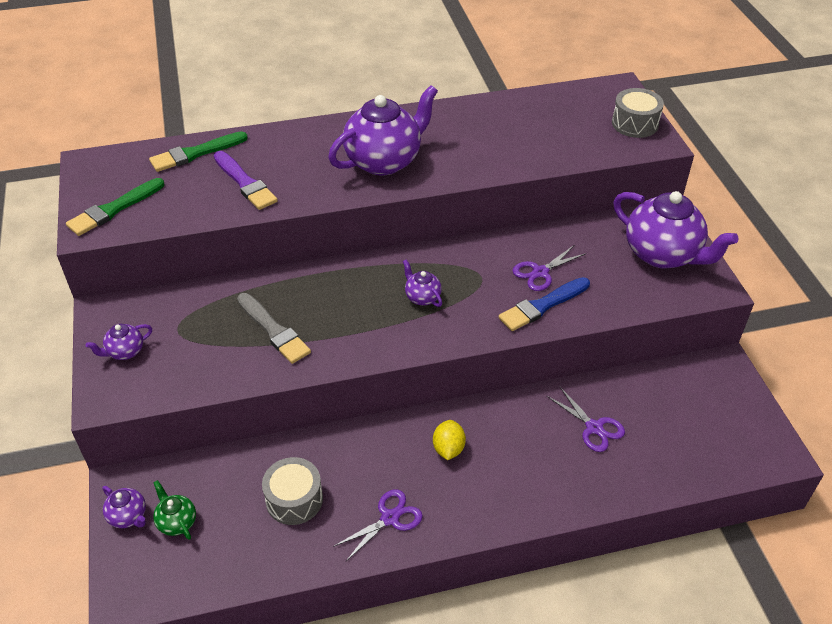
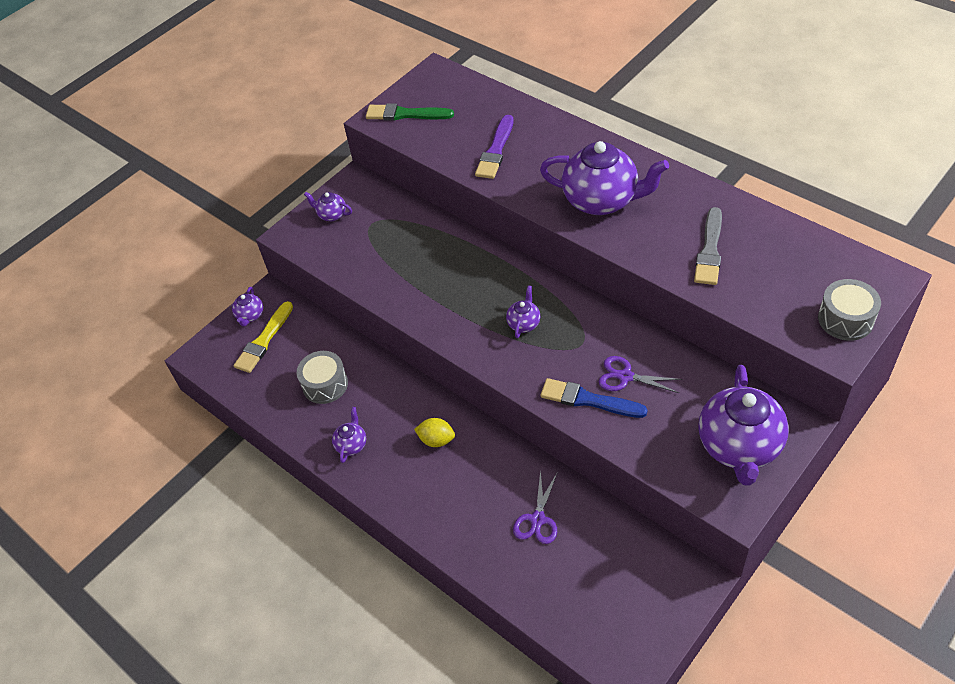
camera: 60 degrees right, 5 degrees up
green brush [149,131,248,172] -> none
green teapot [153,480,196,540] -> yellow brush [234,301,293,373]
grey brush [237,293,311,364] -> grey brush moved to [694,207,722,285]
purple scissors [333,489,423,561] -> purple teapot [332,407,366,463]
yellow lemon [433,420,466,460] -> yellow lemon turned 45 degrees clockwise [414,418,455,447]

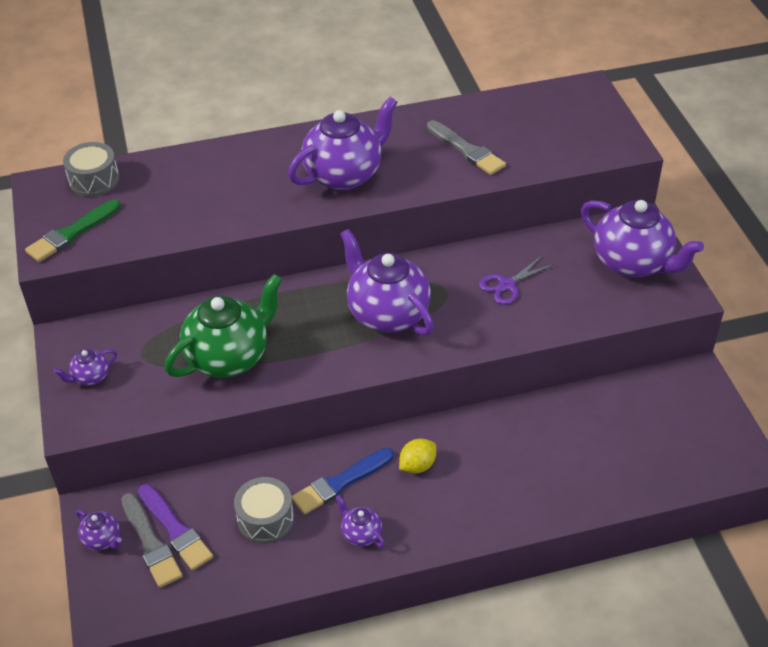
camera: 60 degrees left, 5 degrees down
yellow brush [234,301,293,373] -> grey brush [121,493,183,588]
purple brush [475,115,513,179] -> purple brush moved to [138,484,213,571]
purple teapot [506,285,541,338] -> purple teapot [340,229,434,336], size x2.23
purple scissors [513,470,558,544] -> none
blue brush [540,378,647,418] -> blue brush moved to [291,448,394,515]
grey drum [818,279,881,341] -> grey drum moved to [63,142,119,197]
none -> green teapot [165,274,282,378]

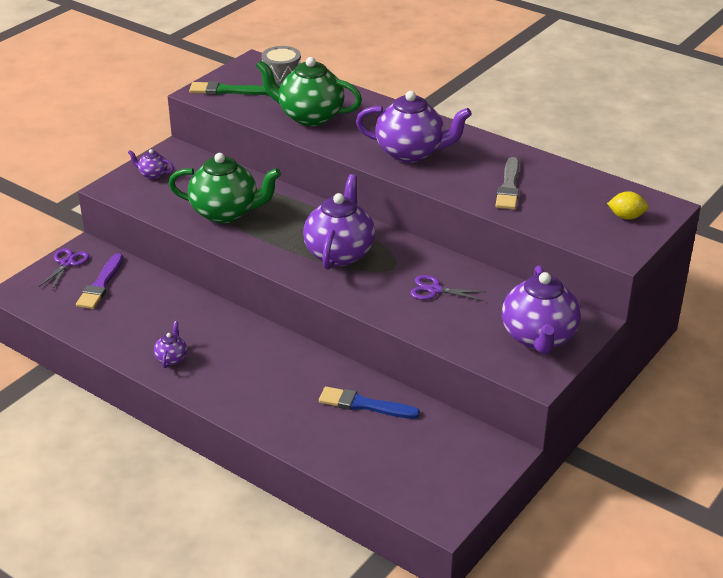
camera: 50 degrees right, 10 degrees down
purple teapot [76,510,122,551] -> purple scissors [39,248,90,291]
grey brush [121,493,183,588] -> none
grey drum [234,477,294,543] -> none
blue brush [291,448,394,515] -> blue brush moved to [319,386,420,419]
yellow lemon [399,439,436,474] -> yellow lemon moved to [607,191,648,220]
none -> green teapot [256,57,362,126]

